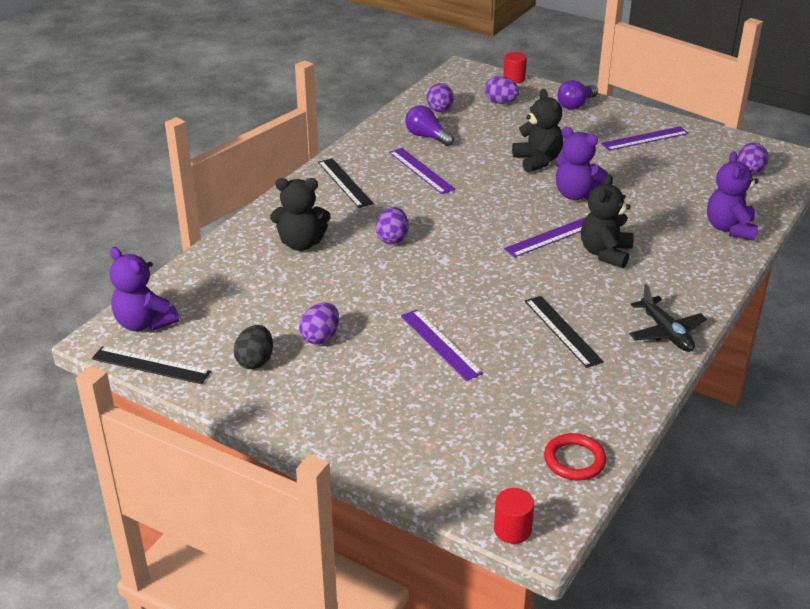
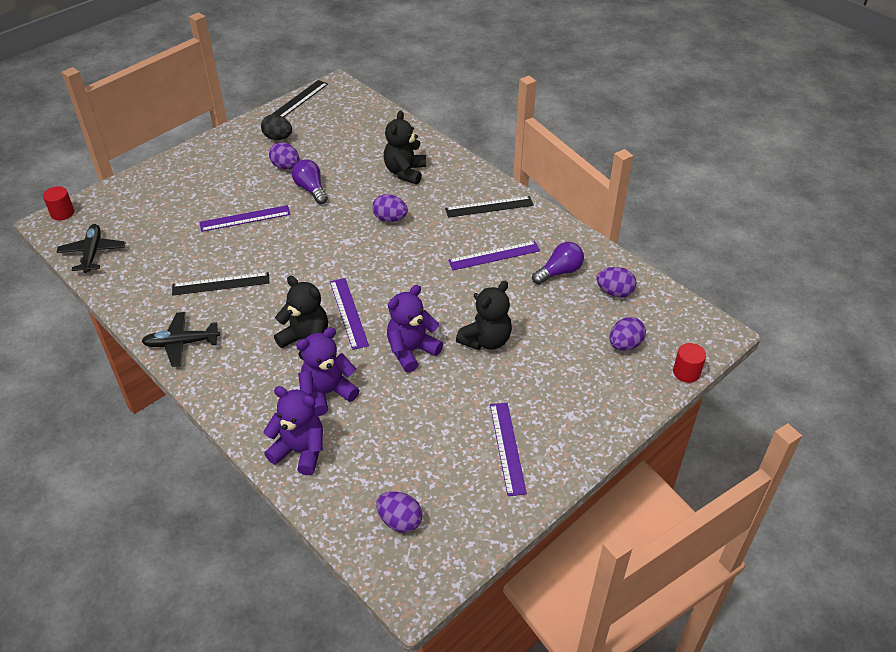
camera: 105 degrees right, 10 degrees up
purple teddy bear [110,247,179,331] -> purple teddy bear moved to [296,327,360,416]
black teddy bear [512,89,563,173] -> black teddy bear turned 45 degrees counterclockwise [456,281,512,350]
red ring [544,433,607,480] -> black plane [57,224,126,273]
purple light bulb [557,80,598,110] -> purple light bulb moved to [292,159,328,204]

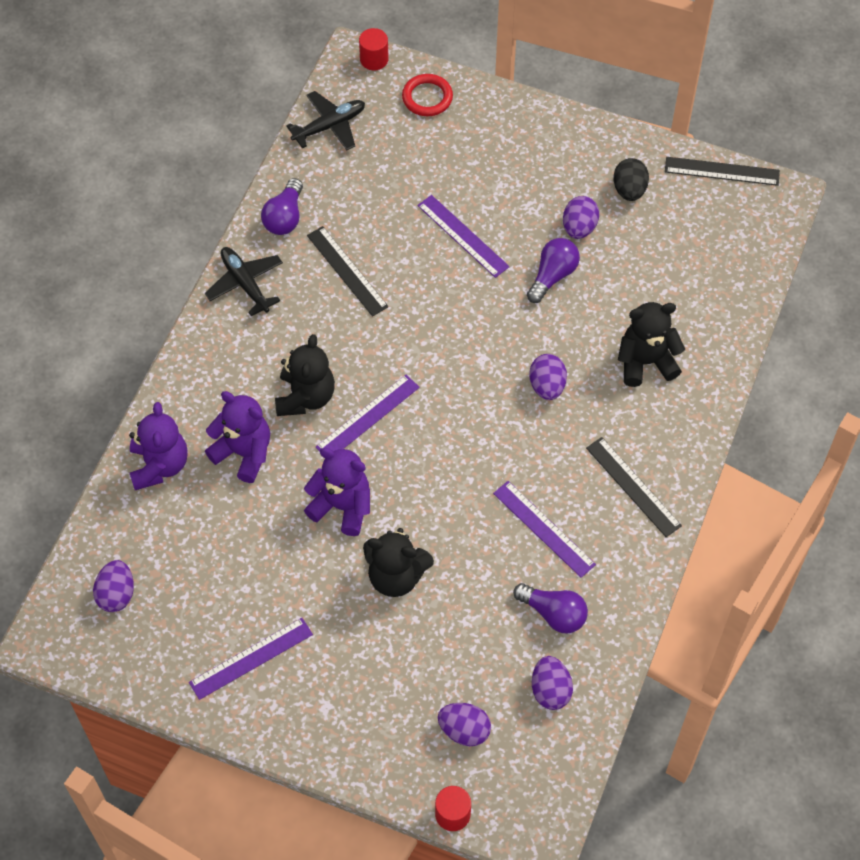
camera: 65 degrees right, 15 degrees up
none -> purple light bulb [261,178,303,235]
none -> red ring [402,74,453,116]

